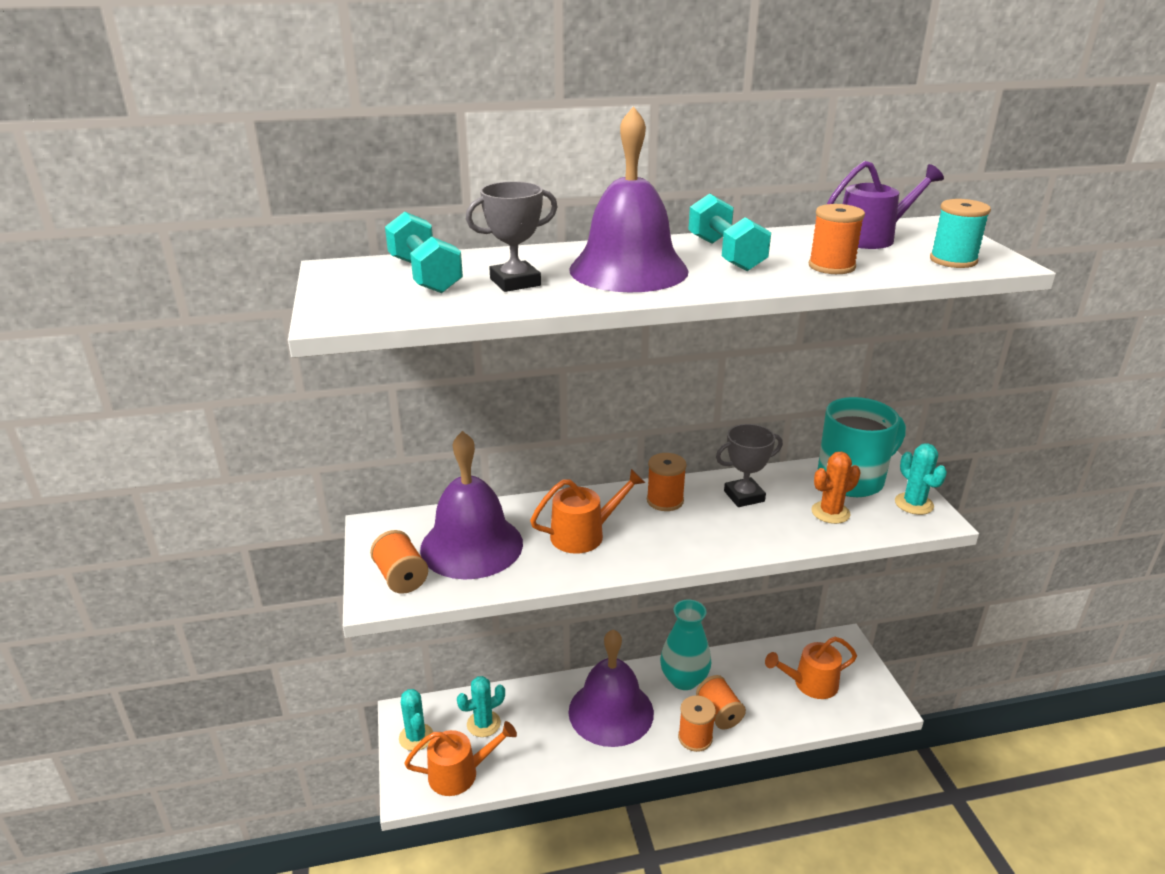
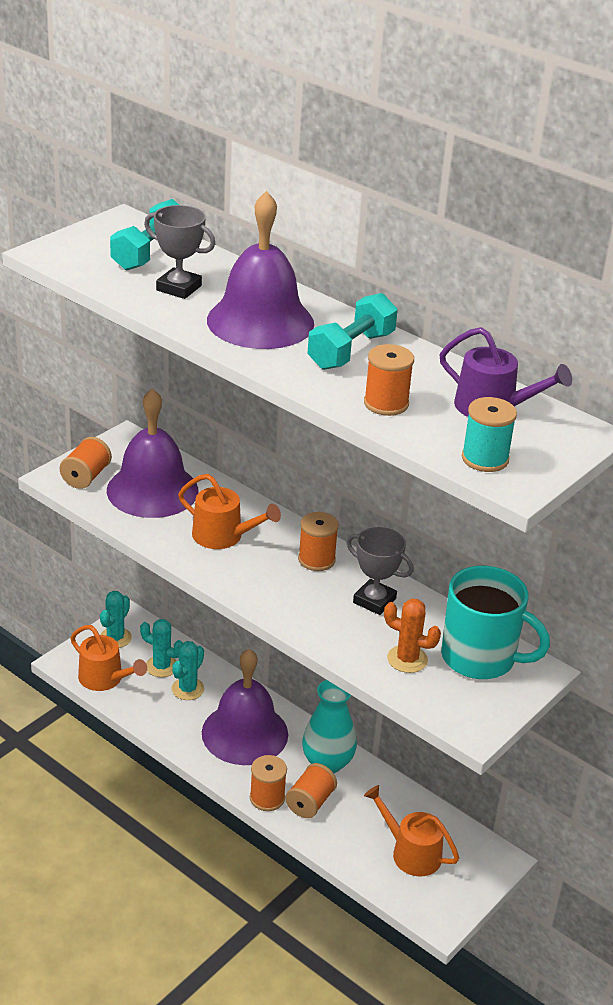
camera: 50 degrees right, 5 degrees up
turquoise cactus [895,443,947,515] -> turquoise cactus moved to [172,641,204,700]

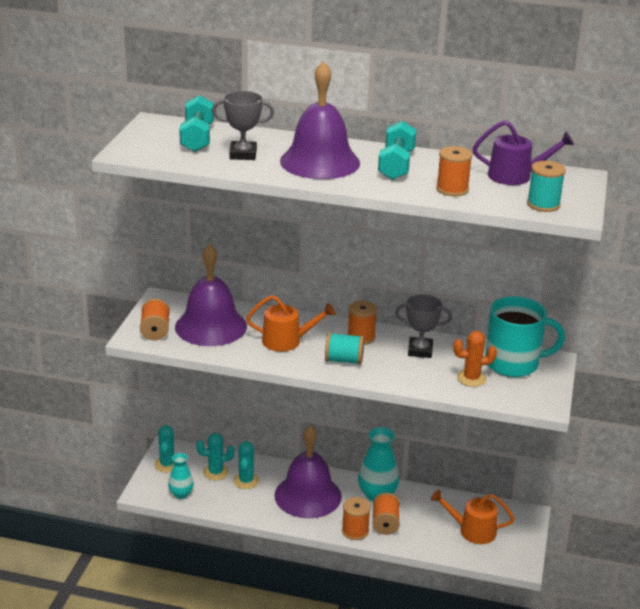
camera: 25 degrees left, 5 degrees down
orange watering can [70,625,147,691] -> turquoise vase [168,453,194,499]
none -> turquoise spool [325,332,364,365]

